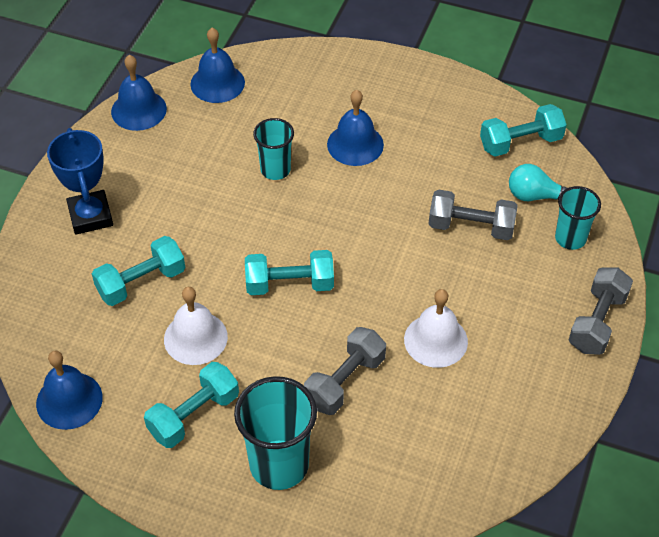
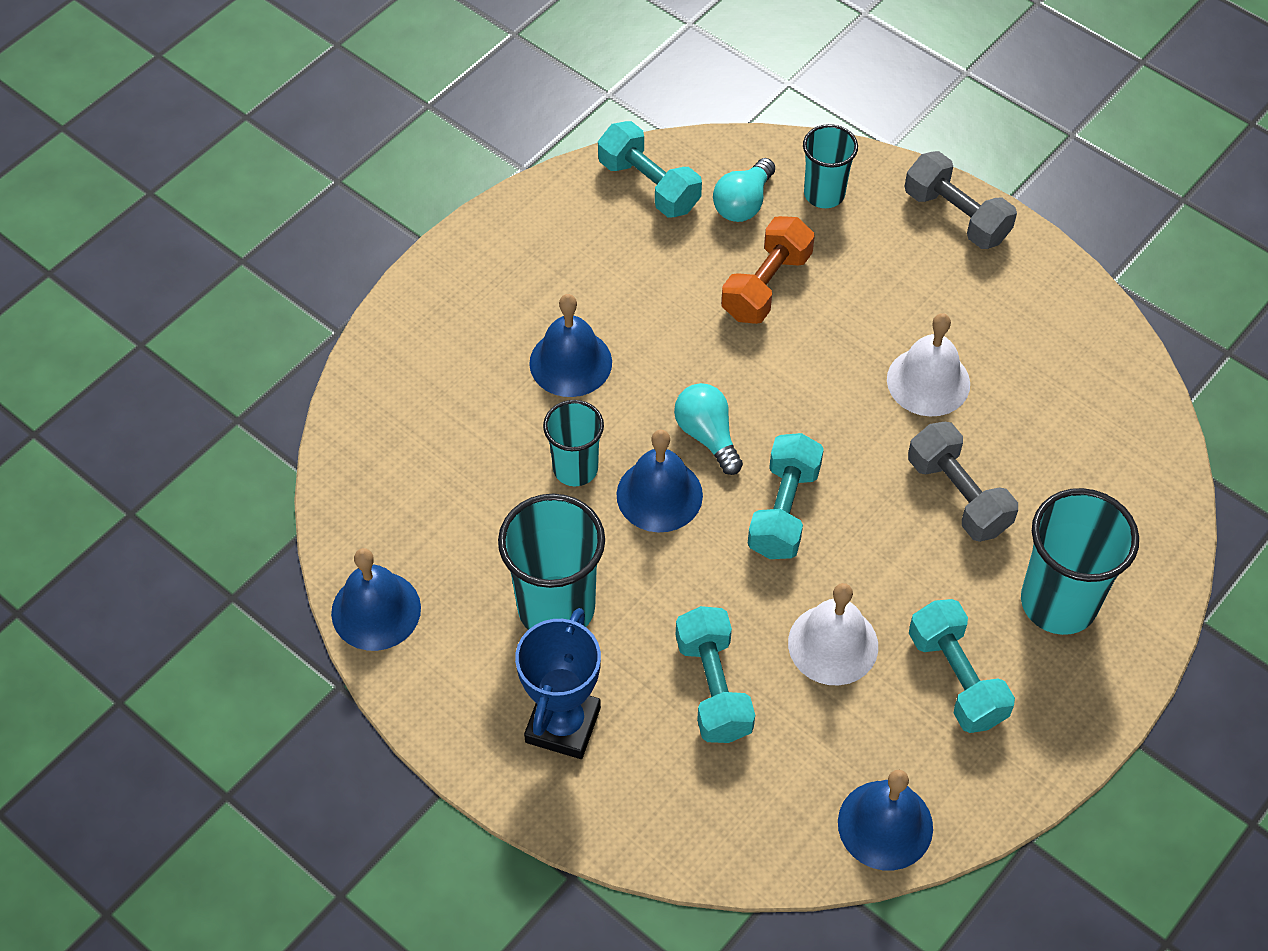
camera: 70 degrees left, 5 degrees up
blue trophy [47,128,113,235] -> blue trophy turned 75 degrees counterclockwise [515,608,601,759]
blue bell [191,28,245,103] -> blue bell moved to [616,430,703,532]
grey dumbbell [429,189,518,240] -> orange dumbbell [721,216,815,324]
turquoise dumbbell [480,104,566,156] -> turquoise dumbbell turned 45 degrees counterclockwise [598,121,702,217]
none -> turquoise cup [498,494,605,630]
none -> turquoise light bulb [674,383,743,475]

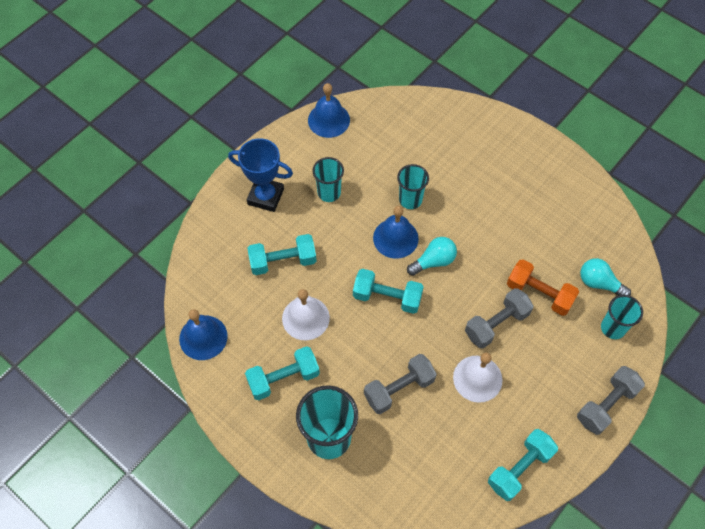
camera: 90 degrees right, 5 degrees up
turquoise cup [498,494,605,630] -> turquoise cup [312,157,344,202], size x0.61
blue bell [529,294,612,397] -> none
turquoise dumbbell [598,121,702,217] -> turquoise dumbbell moved to [488,429,558,501]
none -> grey dumbbell [465,288,534,349]

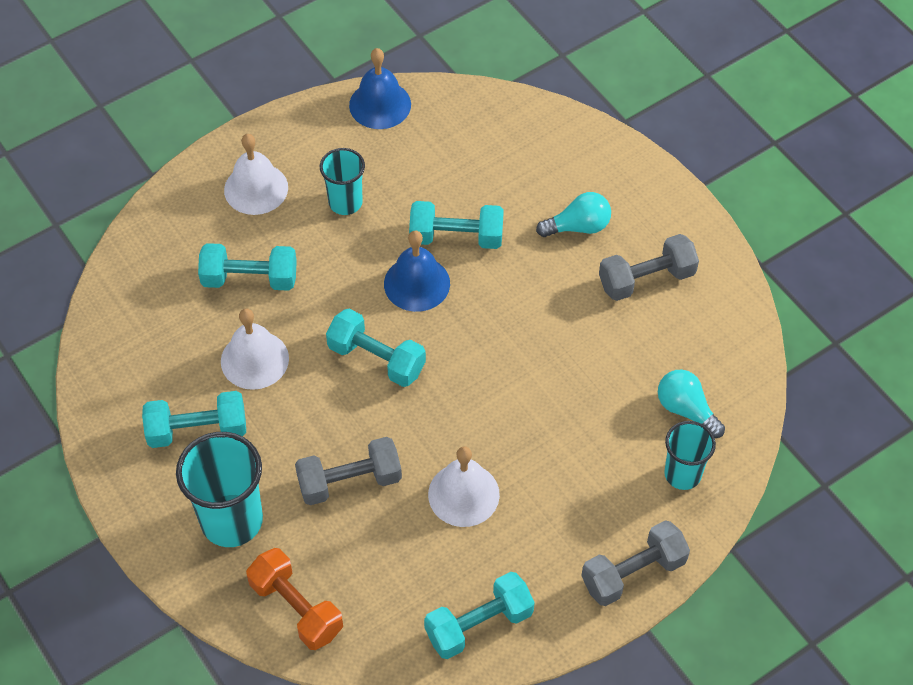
camera: 15 degrees right, 5 degrees down
blue bell [179,309,228,360] -> none
blue trophy [228,138,293,212] -> white bell [224,134,288,215]
turquoise cup [397,164,429,209] -> turquoise dumbbell [409,201,504,249]
turquoise light bulb [407,237,457,276] -> turquoise light bulb moved to [536,192,611,237]
grey dumbbell [465,288,534,349] -> grey dumbbell moved to [599,234,699,301]
orange dumbbell [507,259,579,316] -> orange dumbbell moved to [246,548,343,650]

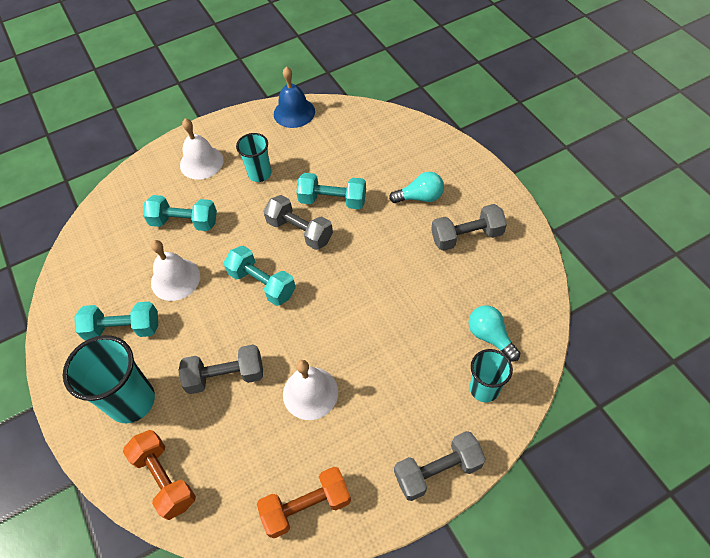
camera: 10 degrees right, 0 degrees up
blue bell [384,231,450,312] -> grey dumbbell [263,195,333,250]
turquoise dumbbell [424,572,535,659] -> orange dumbbell [257,467,351,538]

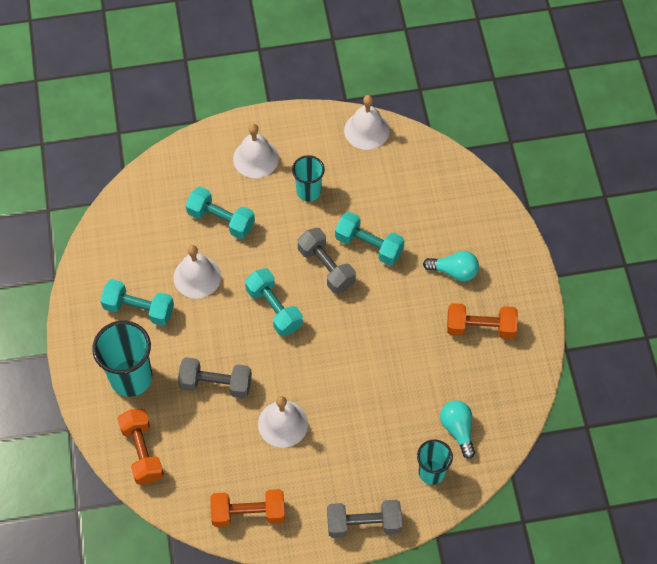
camera: 15 degrees right, 5 degrees up
blue bell [274,67,315,128] -> white bell [344,95,389,150]
grey dumbbell [431,204,507,251] -> orange dumbbell [447,303,518,339]

